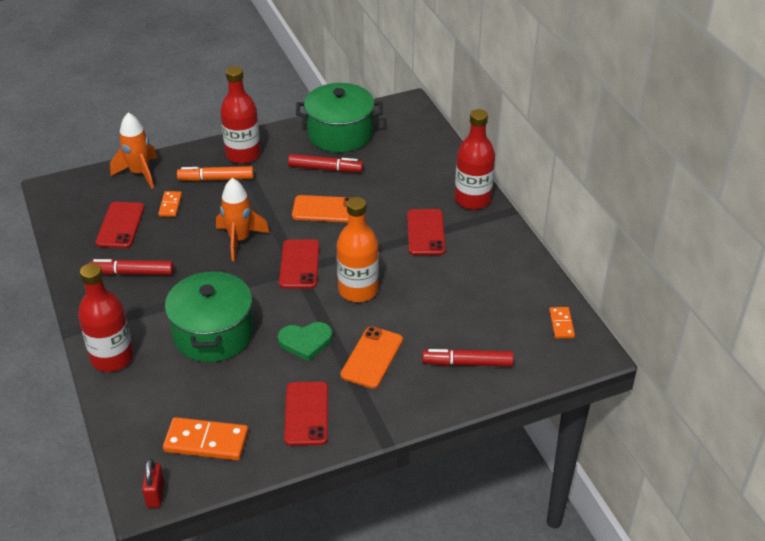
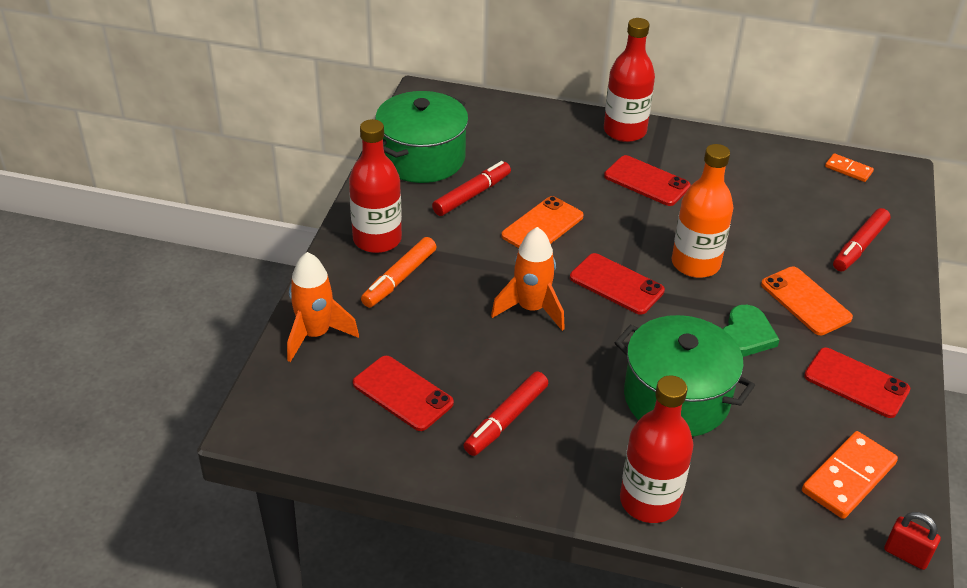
camera: 55 degrees left, 0 degrees up
orange domino [158,191,182,217] -> none

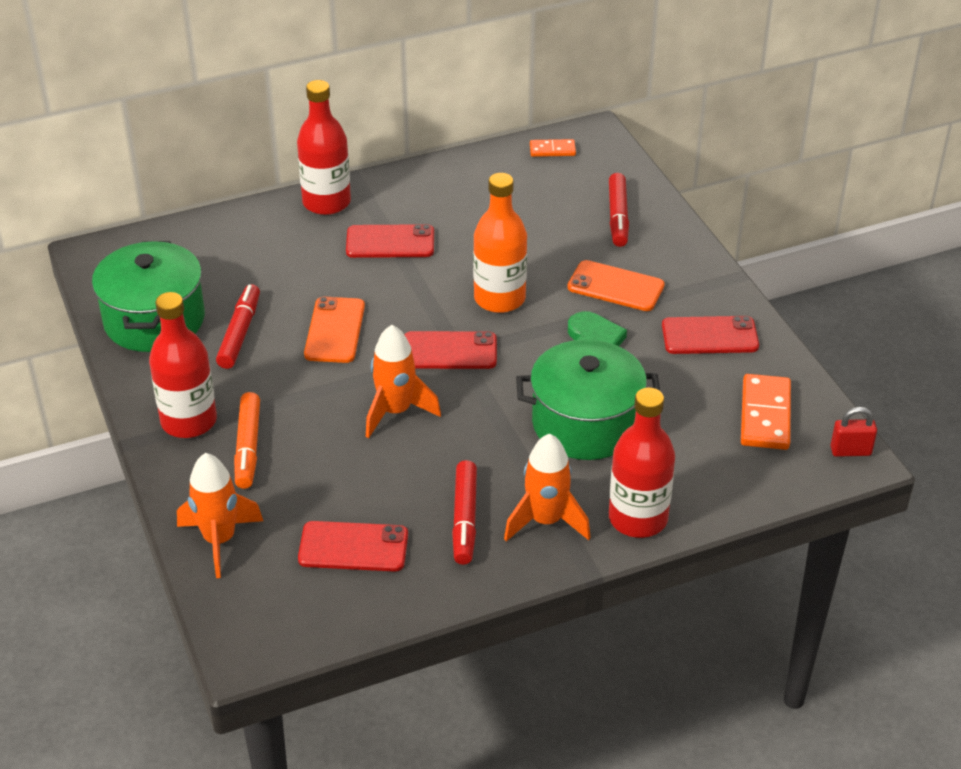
camera: 35 degrees left, 0 degrees up
none -> orange rocket [504,434,591,542]

